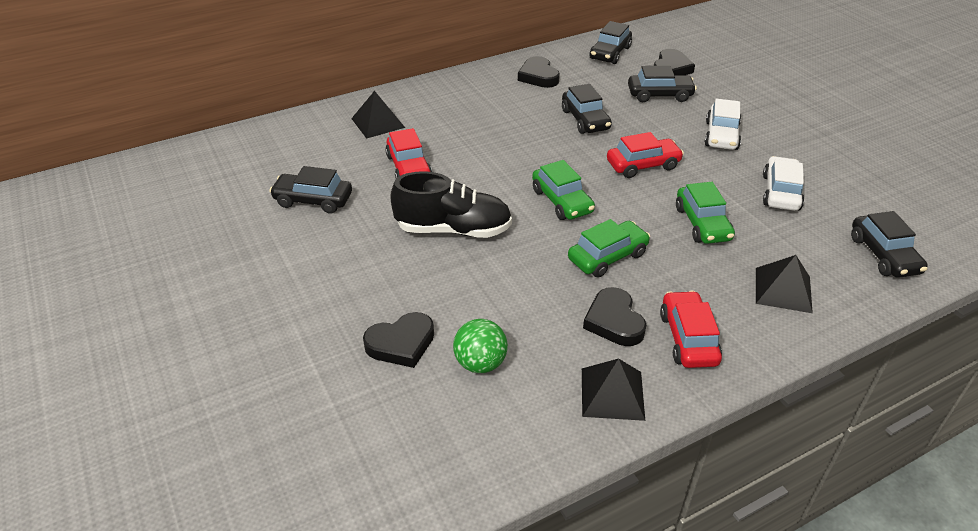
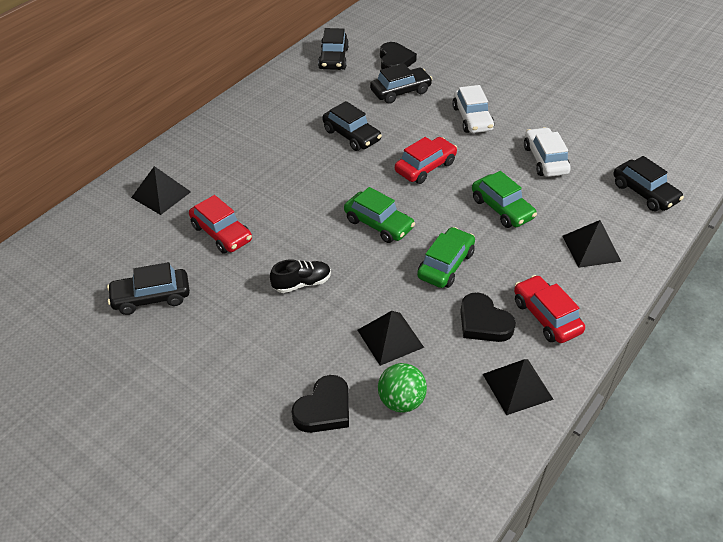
camera: 25 degrees left, 5 degrees up
black shoe [390,171,512,238] -> black shoe [270,259,331,293], size x0.55
black heart [518,56,560,88] -> none
none -> black pyramid [358,311,424,366]

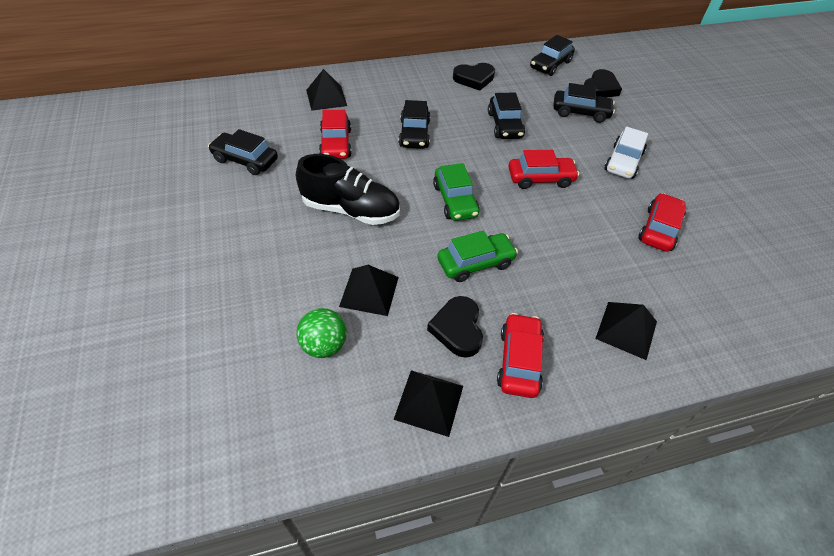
camera: 35 degrees right, 5 degrees up
black shoe [270,259,331,293] -> black shoe [296,154,400,225], size x1.82
black heart [292,375,349,433] -> black heart moved to [453,63,495,91]
green car [472,171,537,228] -> none
white car [524,127,571,177] -> red car [638,193,686,252]
black car [613,156,684,211] -> black car moved to [399,100,430,149]

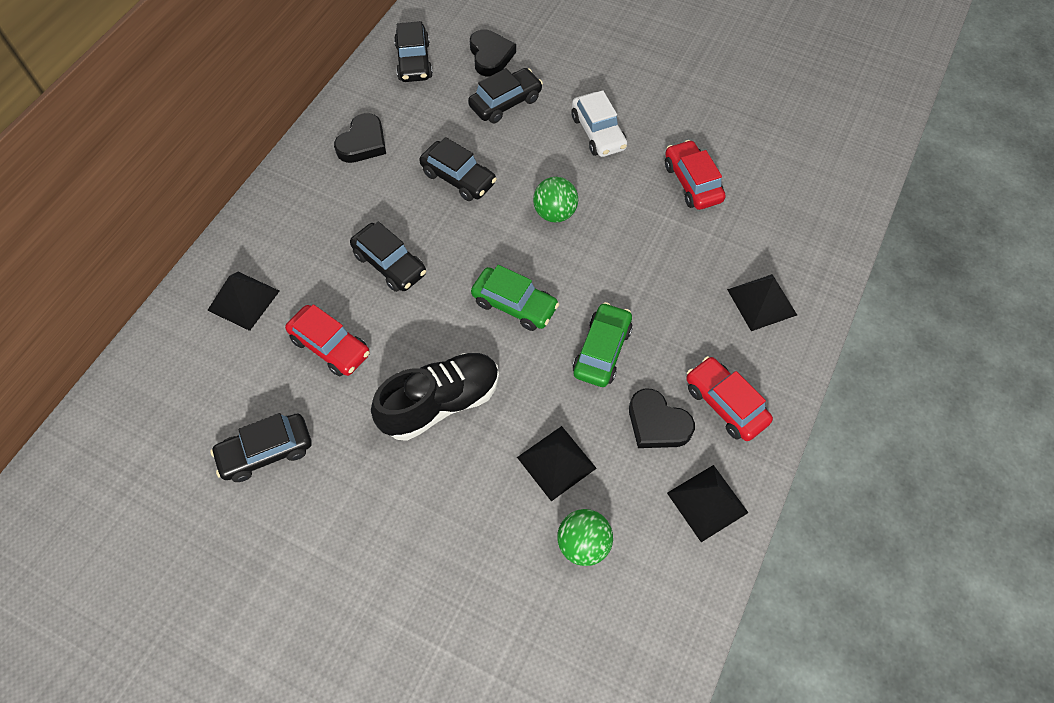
camera: 45 degrees left, 10 degrees up
red car [508,150,579,189] -> green ball [533,177,578,223]

